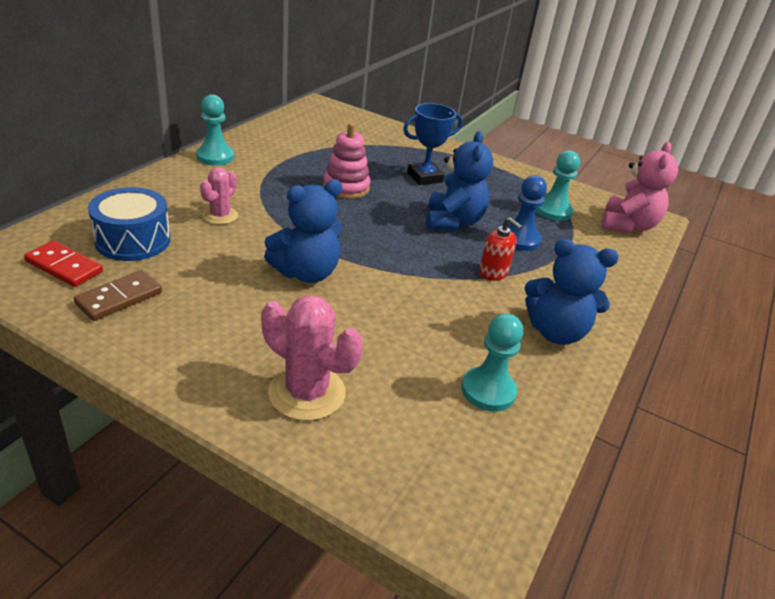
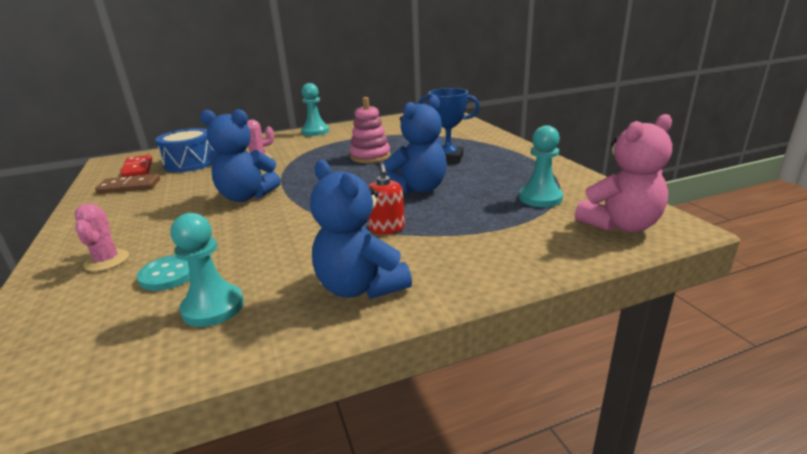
camera: 45 degrees right, 10 degrees down
pink cactus [261,295,363,421] -> pink cactus [74,203,129,271], size x0.61
blue pawn [508,175,547,251] -> none
none -> turquoise button [137,255,190,291]

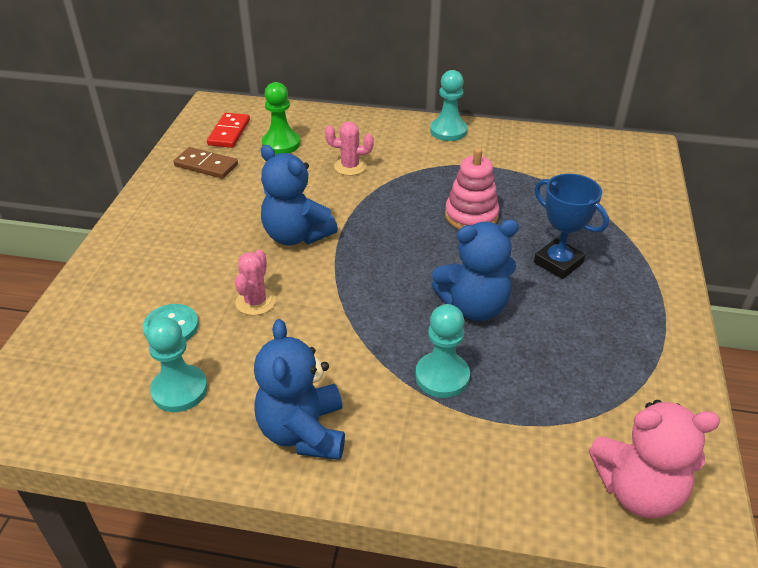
camera: 30 degrees right, 15 degrees up
pink cactus [74,203,129,271] -> pink cactus moved to [235,250,276,315]
blue drum [155,128,214,172] -> green pawn [262,82,300,154]
red soap dispenser [368,164,405,234] -> none
turquoise pawn [519,125,563,207] -> turquoise pawn moved to [415,304,470,398]

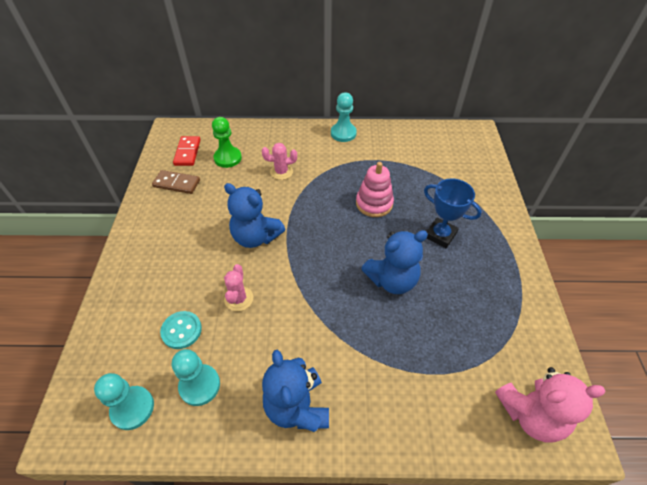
camera: 10 degrees left, 10 degrees up
turquoise pawn [415,304,470,398] -> turquoise pawn moved to [94,373,154,430]

